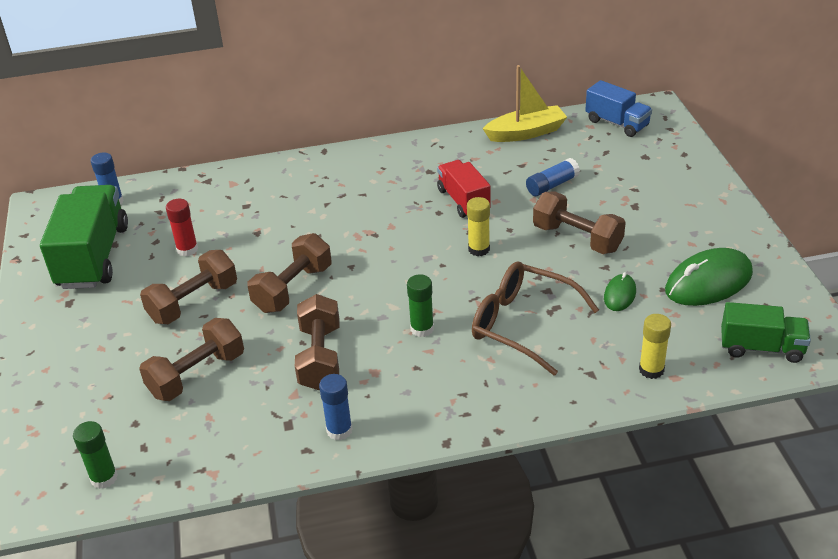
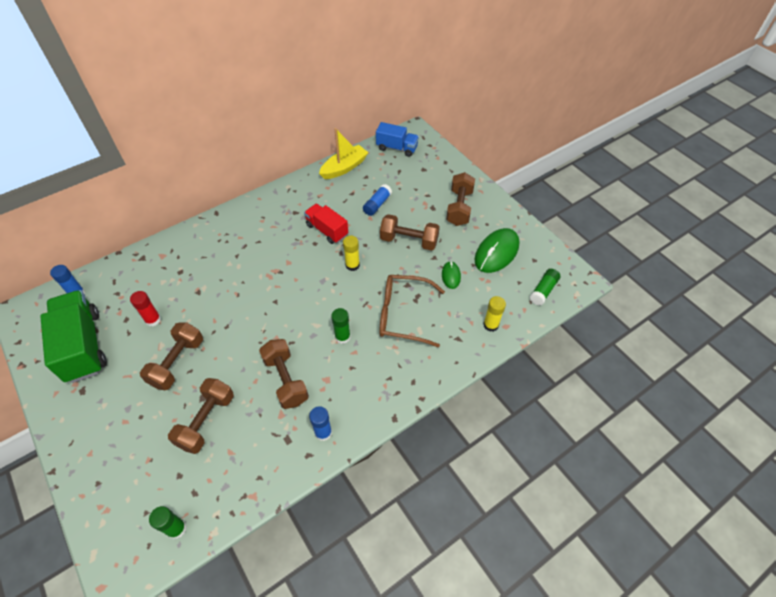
camera: 25 degrees left, 15 degrees up
brown dumbbell [247,233,331,313] -> brown dumbbell moved to [446,172,475,226]
green truck [721,302,811,363] -> green glue stick [530,269,560,306]

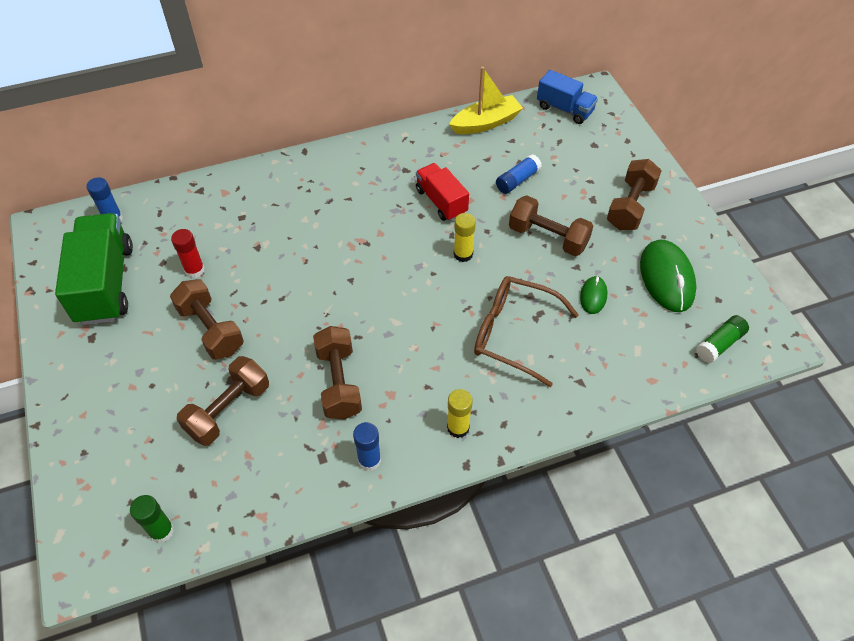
camera: 15 degrees right, 0 degrees up
brown dumbbell [140,322,203,390] -> brown dumbbell turned 75 degrees counterclockwise [170,279,244,359]
green glue stick [331,308,351,344] -> none
green mouse [475,228,519,273] -> green mouse turned 60 degrees counterclockwise [640,240,697,312]
yellow glue stick [483,296,506,332] -> yellow glue stick moved to [447,389,473,438]

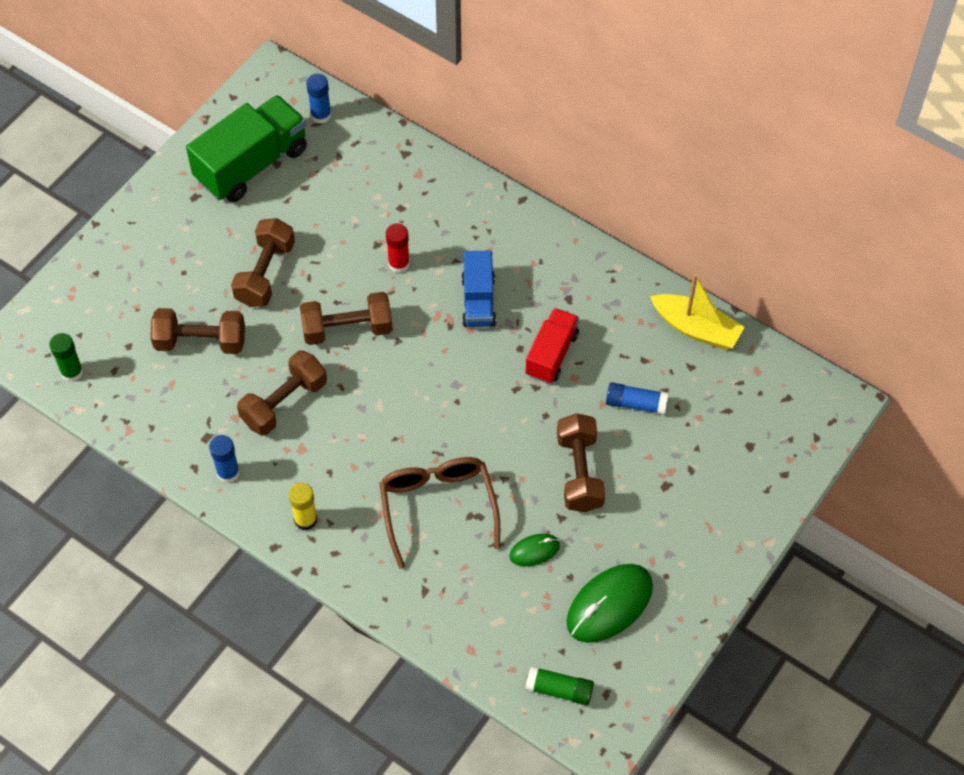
camera: 55 degrees right, 5 degrees up
red glue stick [171,229,205,278] -> red glue stick moved to [386,223,410,273]
yellow glue stick [454,213,476,262] -> none
blue truck [537,70,598,124] -> blue truck moved to [461,251,496,327]
brown dumbbell [607,159,662,230] -> brown dumbbell moved to [300,292,393,345]

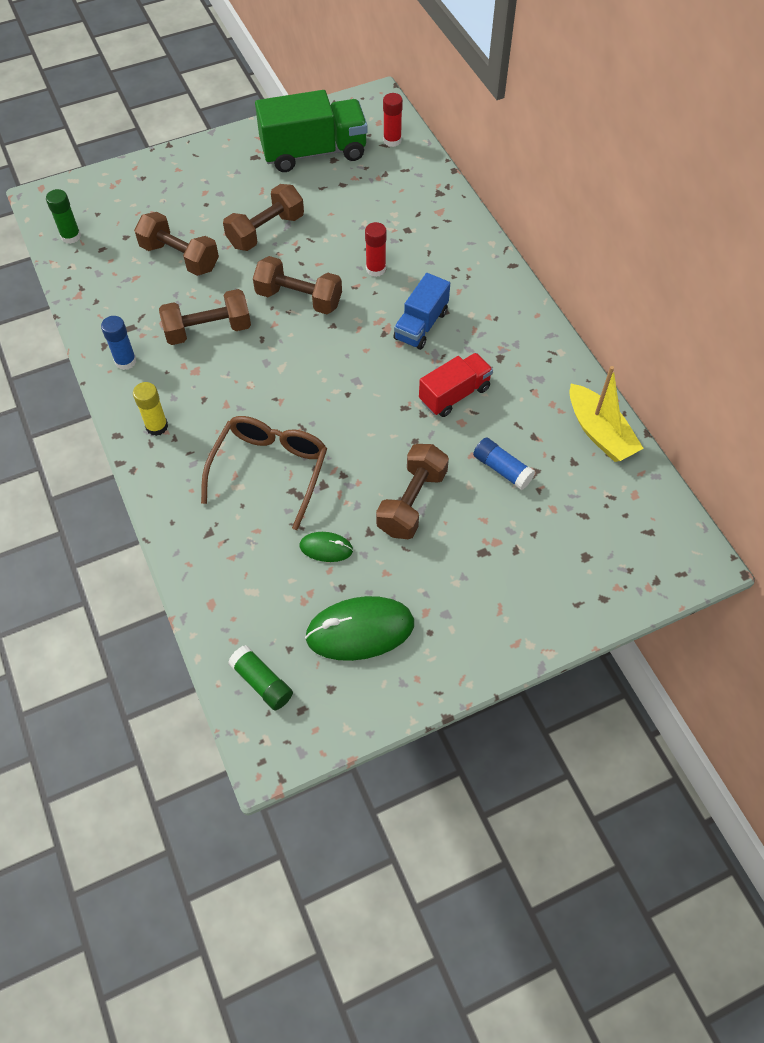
camera: 30 degrees right, 0 degrees up
blue glue stick [306,74,331,124] -> red glue stick [383,93,403,147]

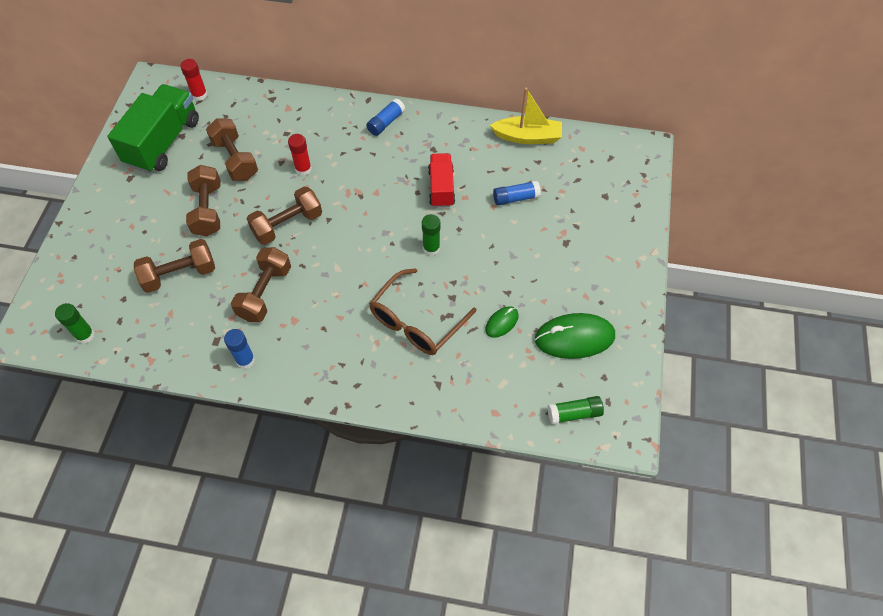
camera: 55 degrees left, 0 degrees up
yellow glue stick [133,382,168,436] -> none
brown glasses [201,416,327,530] -> brown glasses turned 105 degrees counterclockwise [369,268,477,355]
green mouse [305,596,414,661] -> green mouse turned 60 degrees clockwise [535,313,615,359]
brown dumbbell [376,444,449,539] -> brown dumbbell moved to [206,118,258,181]
blue truck [393,273,450,350] -> none
none -> blue glue stick [366,98,405,136]
none -> green glue stick [422,214,440,256]

